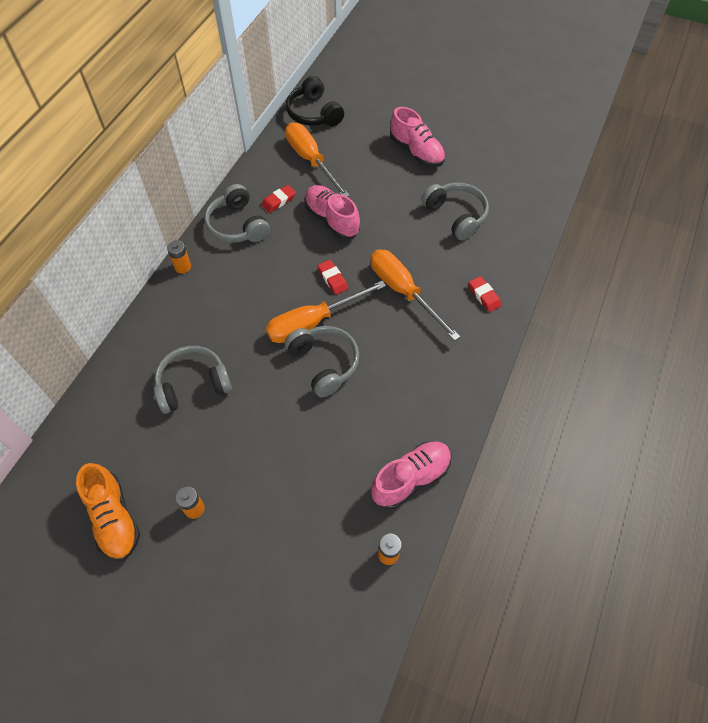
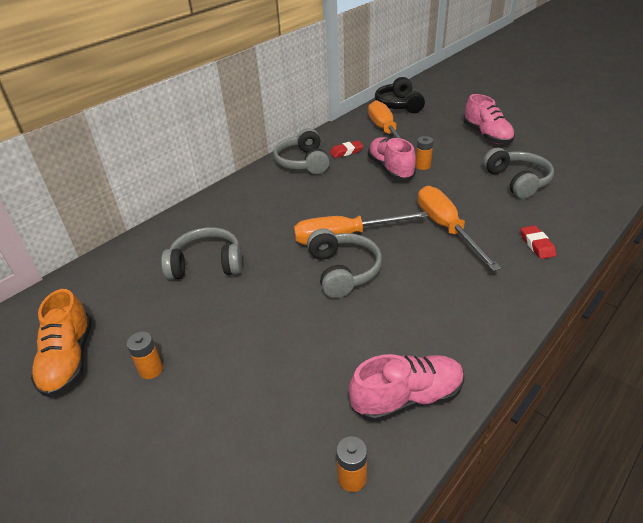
camera: 20 degrees right, 20 degrees down
orange battery [167,240,191,274] -> orange battery moved to [415,136,433,170]
red eraser [317,260,348,295] -> none

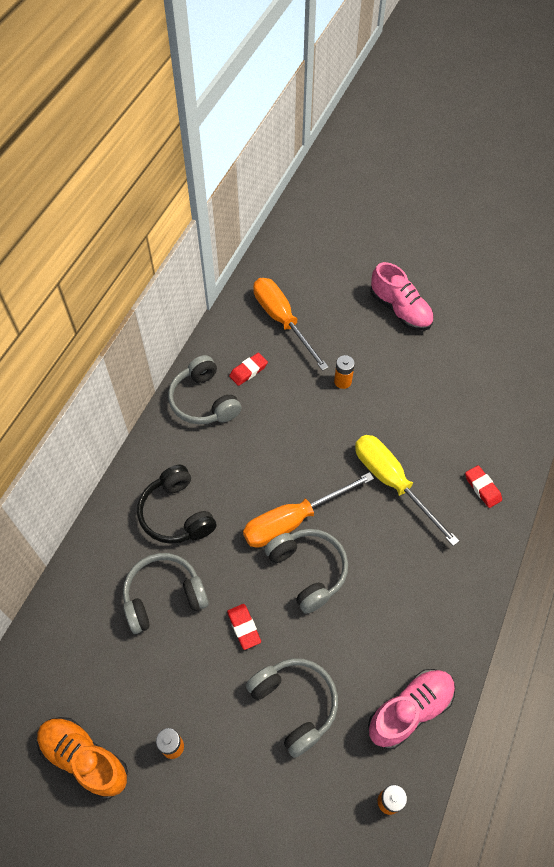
camera: 20 degrees left, 20 degrees up
orange shoe [31,289,92,397] -> orange shoe turned 150 degrees clockwise [37,717,128,799]
pink shoe [368,137,416,180] -> none
black headphones [375,77,425,113] -> black headphones moved to [137,465,216,544]
orange screwdriver [418,186,501,271] -> yellow screwdriver [355,435,459,546]
grey headphones [483,148,554,199] -> grey headphones moved to [246,658,338,758]
none -> red eraser [227,604,261,650]

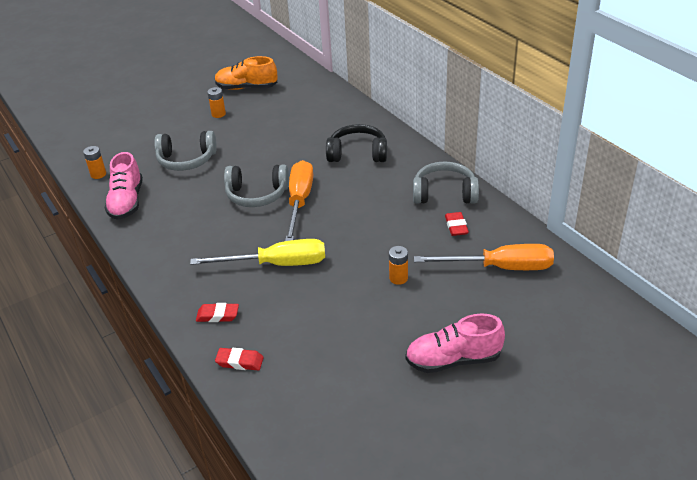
camera: 125 degrees right, 20 degrees down
orange shoe [37,717,128,799] -> orange shoe turned 150 degrees counterclockwise [215,56,278,90]
grey headphones [123,553,209,634] -> none
red eraser [227,604,261,650] -> red eraser moved to [215,348,264,370]

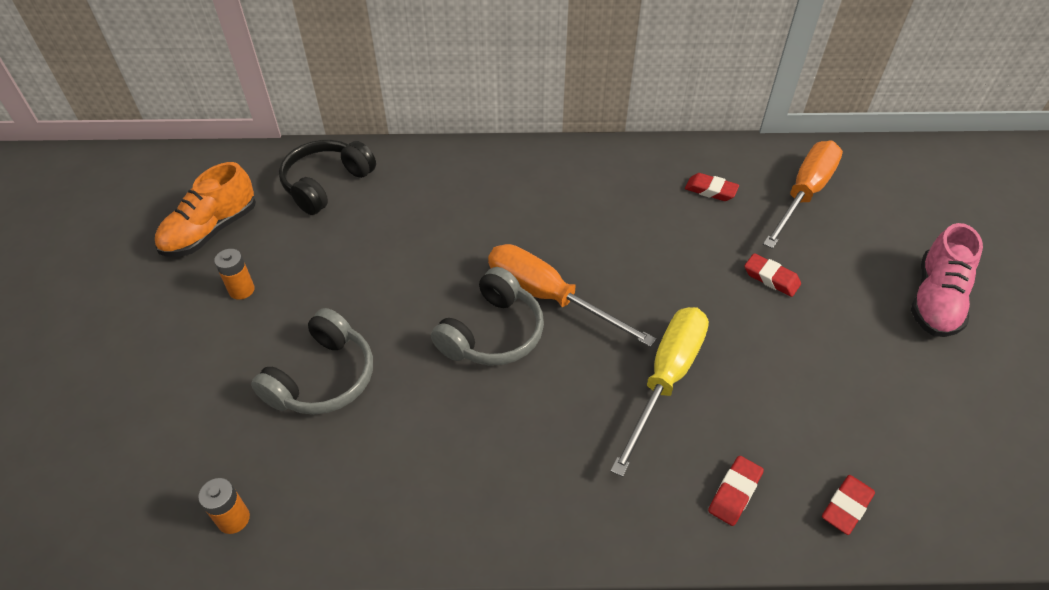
camera: 60 degrees left, 10 degrees up
pink shoe [105,152,143,220] -> none
black headphones [326,124,387,162] -> black headphones moved to [279,140,376,215]
orange battery [389,246,408,285] -> red eraser [745,253,801,297]
grey headphones [413,161,479,204] -> none

